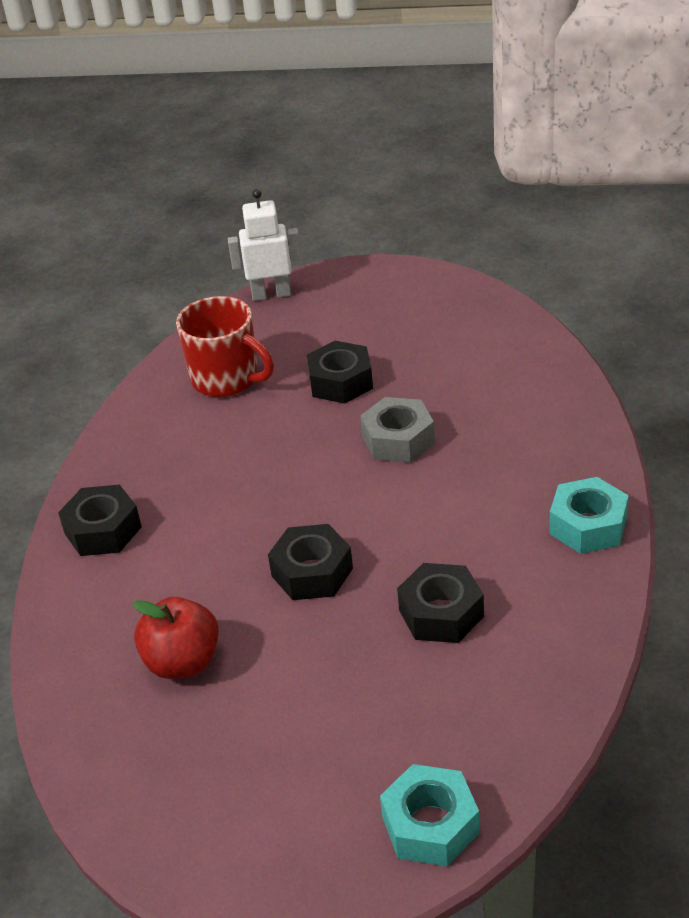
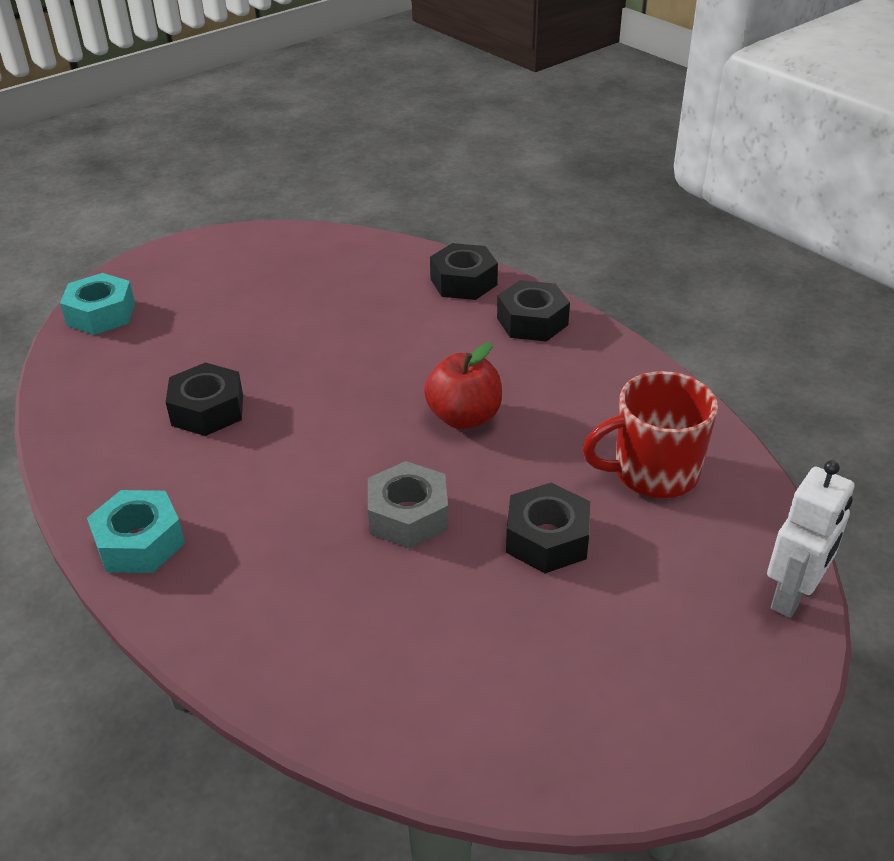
camera: 130 degrees right, 0 degrees up
red apple [133,597,219,679] -> red apple moved to [424,342,502,429]
black nut [268,524,353,600] -> black nut moved to [430,243,498,300]

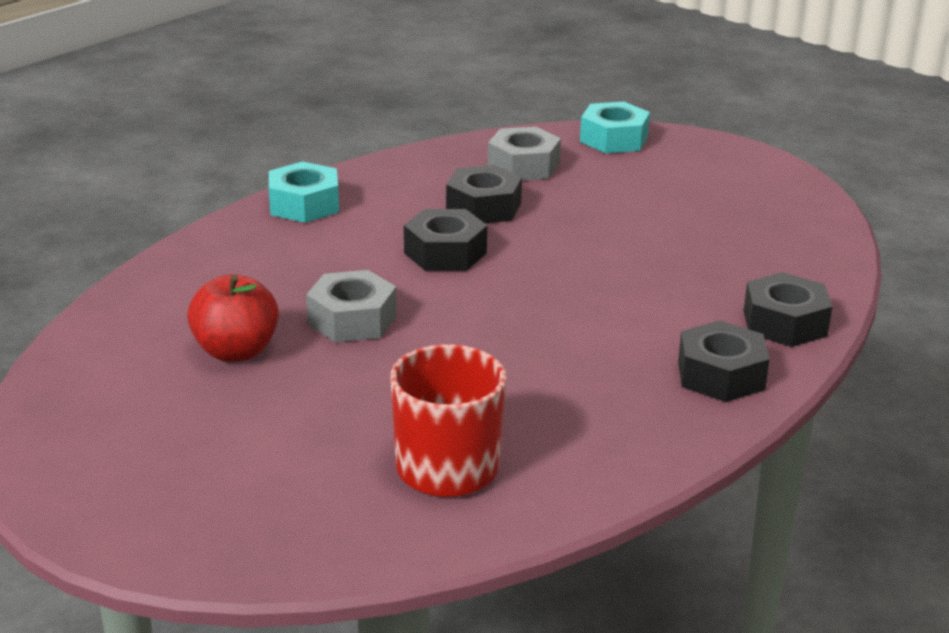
camera: 80 degrees right, 10 degrees down
red apple [424,342,502,429] -> red apple moved to [187,274,279,362]
black nut [506,483,590,573] -> black nut moved to [404,209,487,271]
white robot [767,460,854,618] -> none
none -> grey nut [488,127,561,180]

